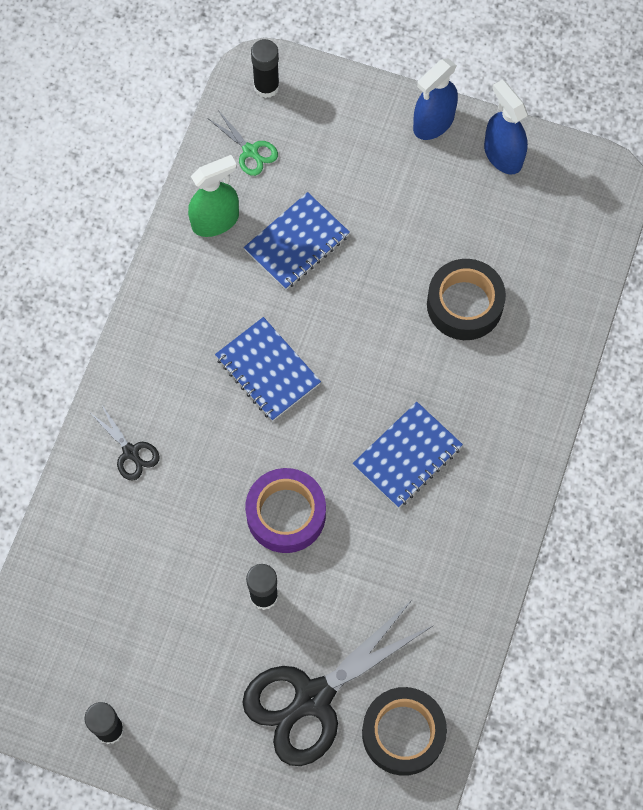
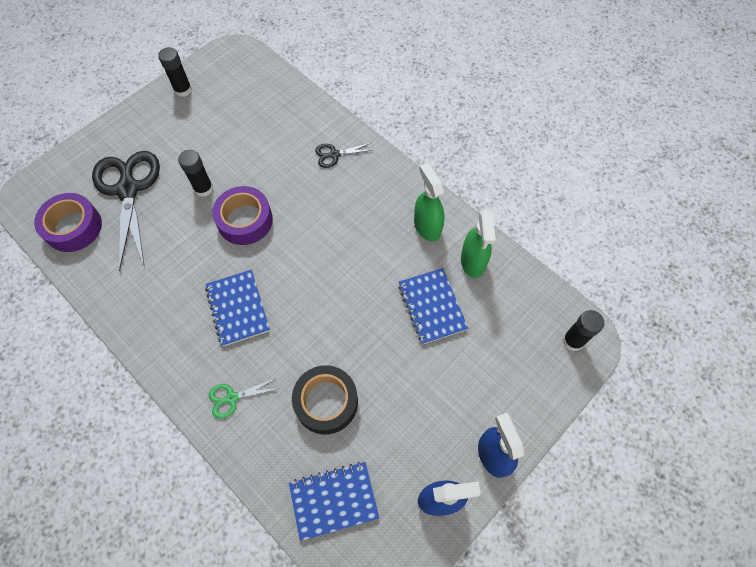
camera: 115 degrees right, 5 degrees down
green scissors [209,110,278,176] -> green scissors moved to [209,378,280,419]
blue notebook [215,317,321,421] -> blue notebook moved to [289,462,379,541]
black tape [362,687,447,776] -> purple tape [34,193,102,252]
none -> green spray bottle [414,163,445,242]

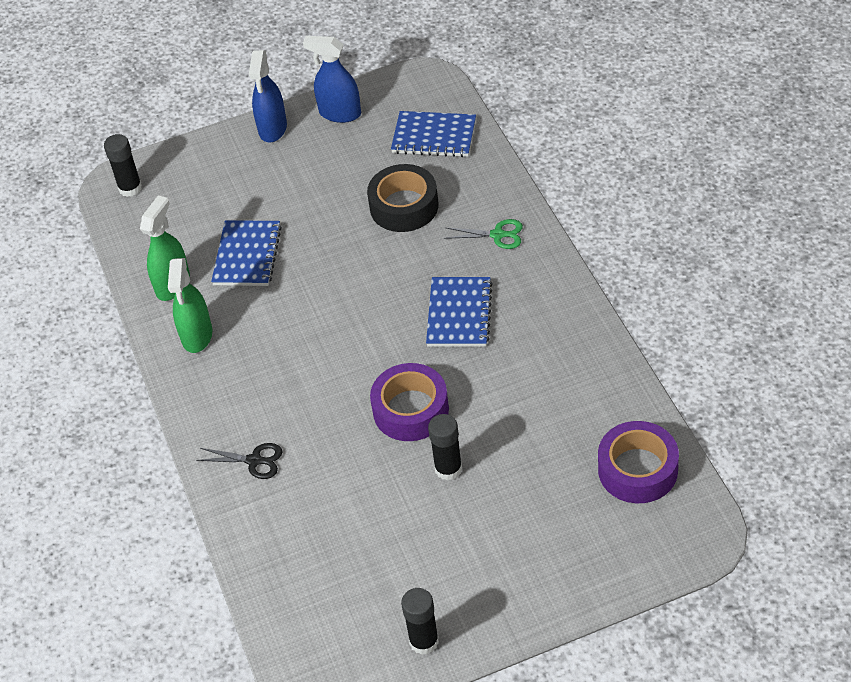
camera: 150 degrees left, 15 degrees down
black scissors [92,151,160,271] -> none

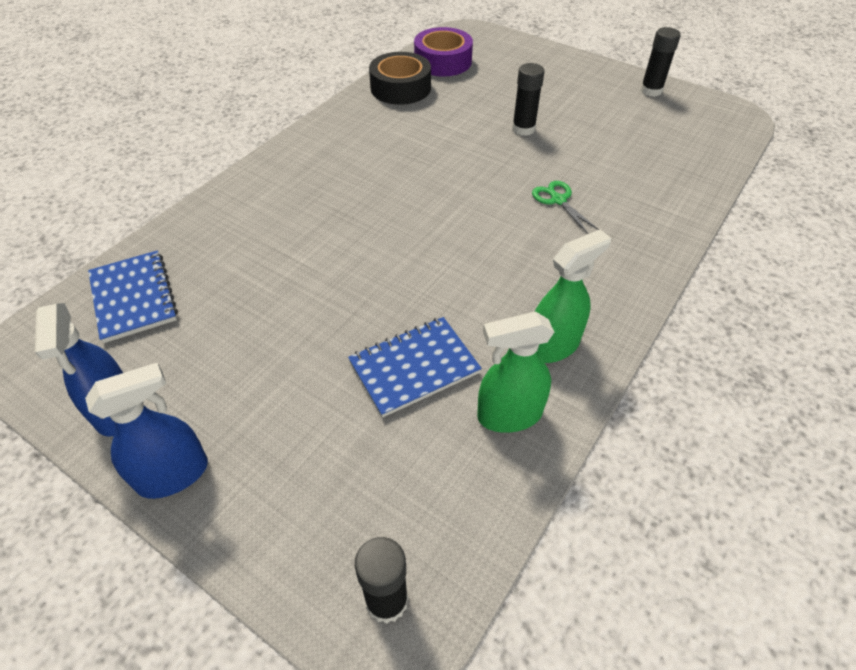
camera: 130 degrees left, 0 degrees up
black scissors [196,443,283,479] -> none
black tape [367,164,438,232] -> black tape moved to [369,52,431,105]
purple tape [370,363,449,441] -> none
blue notebook [426,277,493,347] -> none
green scissors [444,219,523,249] -> green scissors moved to [532,181,599,234]

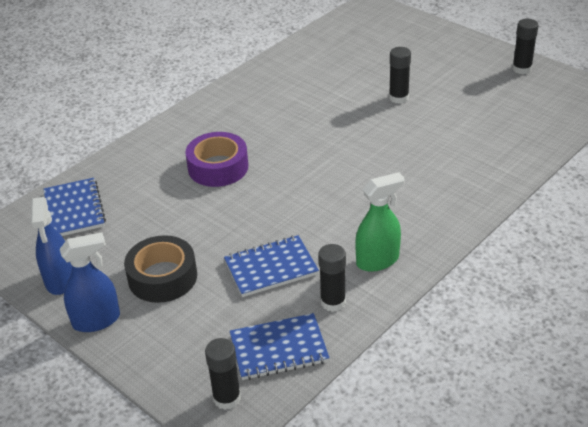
camera: 10 degrees right, 10 degrees down
black tape [369,52,431,105] -> black tape moved to [124,235,197,303]
purple tape [414,27,473,76] -> purple tape moved to [185,132,248,187]
green spray bottle [477,312,554,433] -> black glue stick [318,244,346,312]
green scissors [532,181,599,234] -> none
none -> blue notebook [230,313,329,380]

